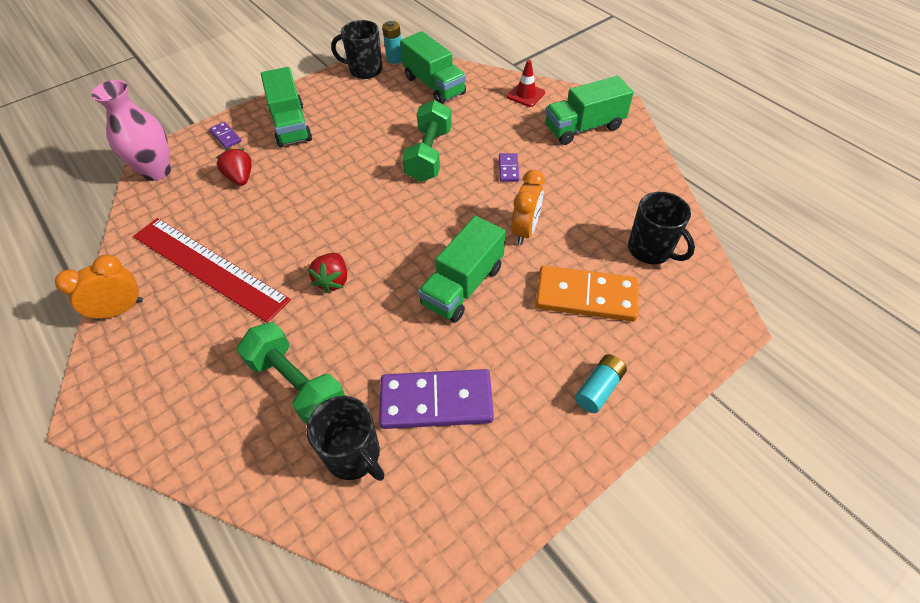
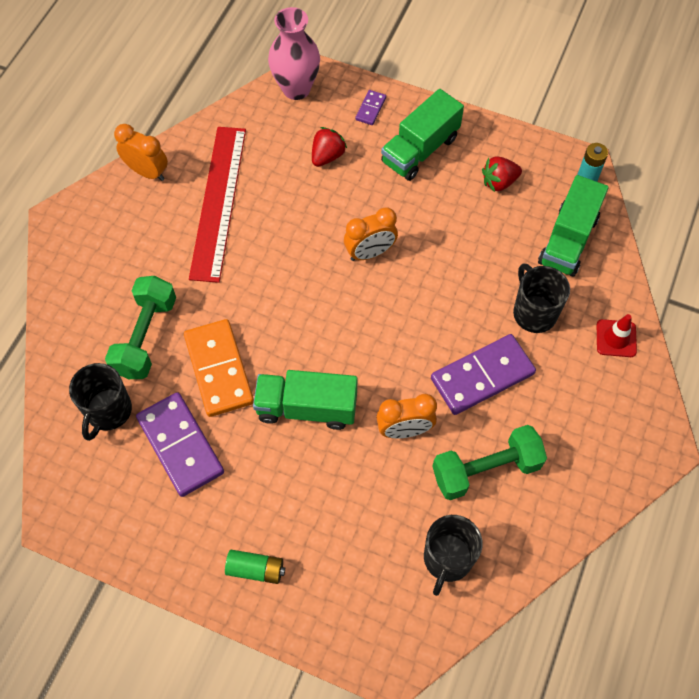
camera: 60 degrees right, 10 degrees up
red strawberry [308,253,347,293] -> red strawberry moved to [482,156,522,192]
black mug [331,20,383,79] -> black mug moved to [513,264,570,333]
green dumbbell [402,100,452,182] -> green dumbbell moved to [432,425,547,500]
purple domino [499,153,519,182] -> purple domino [431,334,536,415], size x2.17
orange domino [535,265,638,322] -> orange domino moved to [184,319,254,417]
green truck [545,76,634,145] -> none
turquoise battery [575,354,627,413] -> green battery [225,550,285,584]
none -> orange clock [344,207,398,261]

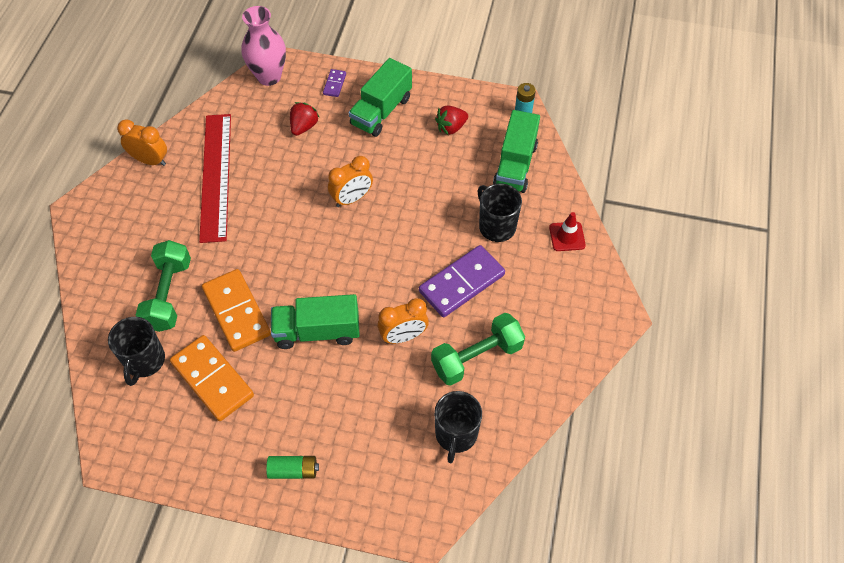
camera: 10 degrees left, 5 degrees down
purple domino [136,392,224,497] -> orange domino [170,335,254,421]

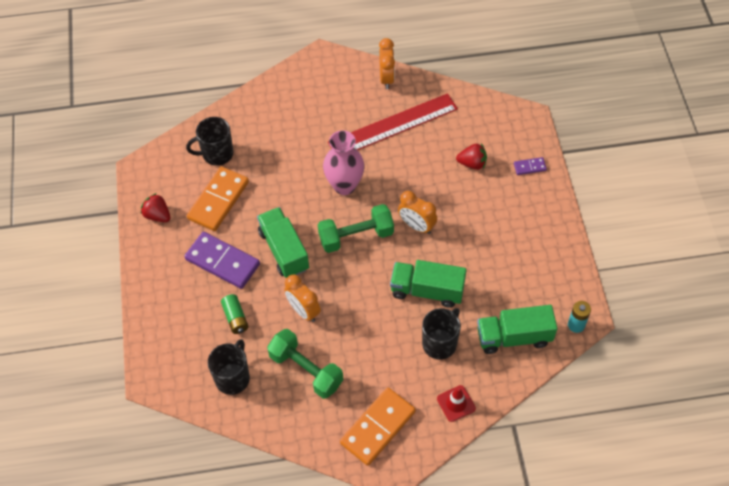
camera: 70 degrees right, 0 degrees up
green dumbbell [136,240,191,332] -> green dumbbell moved to [318,204,394,253]
orange domino [202,269,271,352] -> orange domino moved to [340,388,416,466]
pink vase [242,6,286,86] -> pink vase moved to [323,130,364,195]
green battery [266,456,319,479] -> green battery moved to [221,294,249,334]
green truck [348,58,412,137] -> green truck moved to [390,260,467,308]
purple domino [419,245,505,317] -> purple domino moved to [184,232,260,289]
black mug [434,391,482,463] -> black mug turned 120 degrees clockwise [208,339,250,395]
red strawberry [435,105,468,135] -> red strawberry moved to [141,193,170,222]

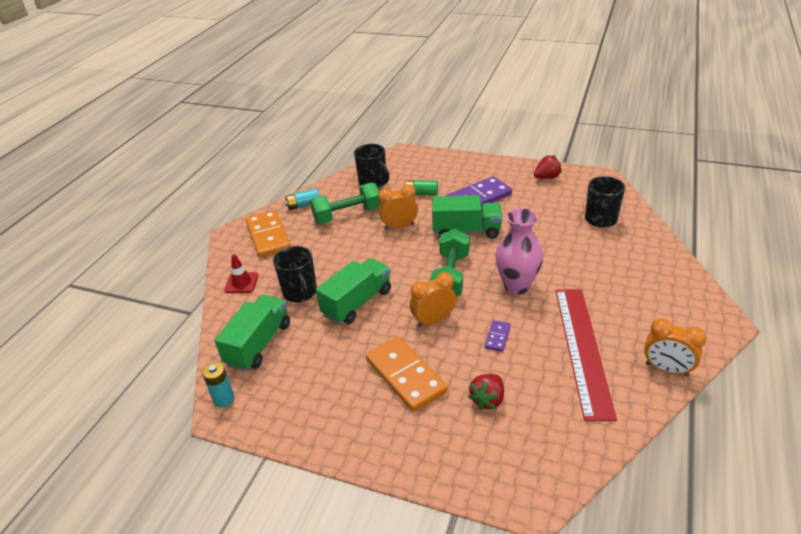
camera: 120 degrees right, 20 degrees down
orange domino [187,167,249,231] -> orange domino moved to [366,336,448,412]
purple domino [514,157,547,175] -> purple domino moved to [485,320,511,352]
none -> turquoise battery [285,188,319,210]

